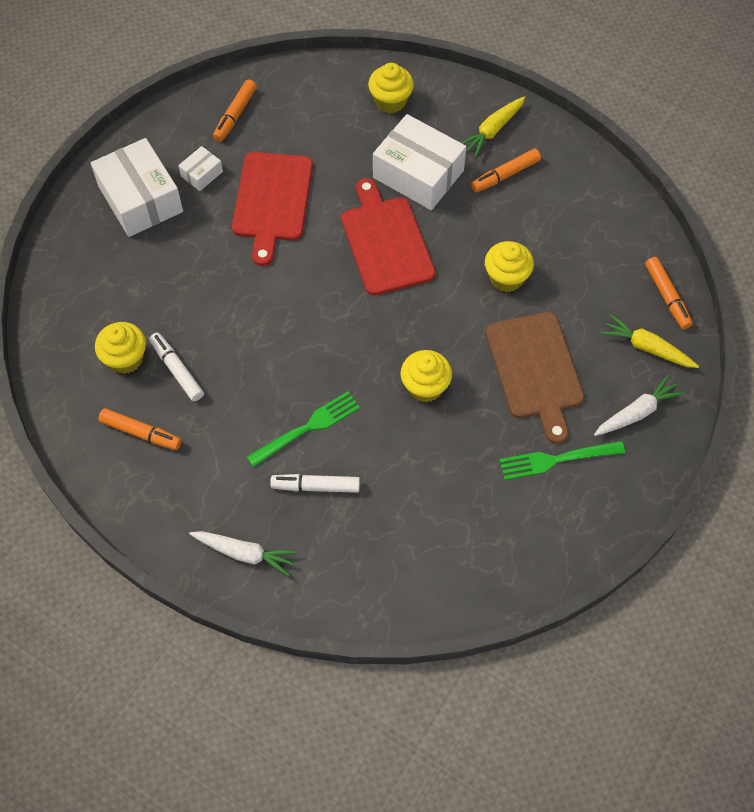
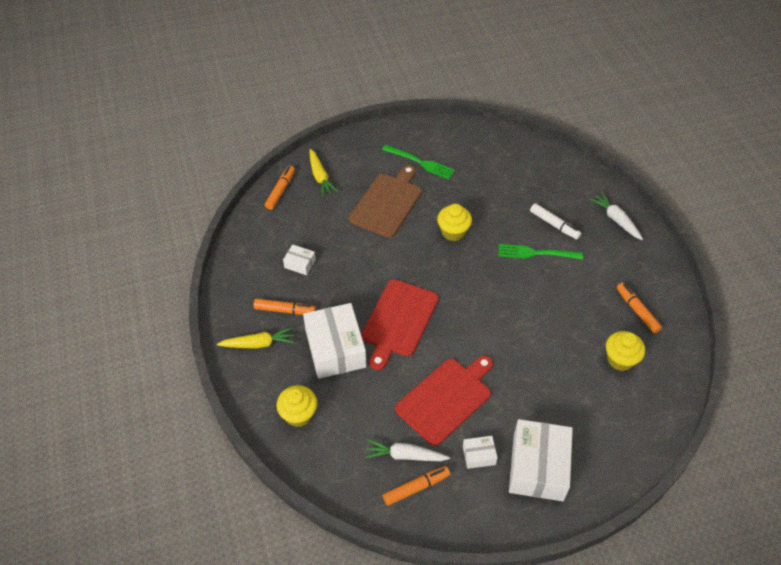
camera: 140 degrees left, 10 degrees down
white marker [149,332,204,401] -> none
yellow cupcake [485,241,534,292] -> none
white carrot [594,375,685,436] -> white carrot moved to [365,439,450,461]
none -> white box [283,244,316,275]

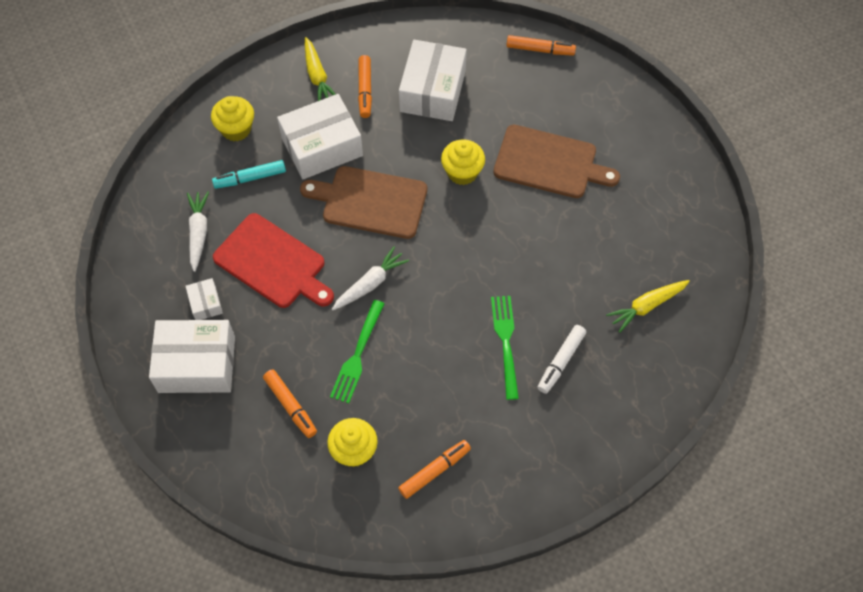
camera: 80 degrees right, 10 degrees up
white box [283,244,316,275] -> white box [399,40,467,121], size x2.17
yellow carrot [310,149,338,197] -> yellow carrot moved to [606,280,690,333]
red cutting board [361,279,439,370] -> brown cutting board [300,166,427,239]
green fork [382,145,455,179] -> green fork moved to [330,300,385,403]
orange marker [383,466,450,506] -> orange marker moved to [263,369,317,438]
yellow cupcake [437,204,472,241] -> yellow cupcake moved to [441,139,485,185]
white carrot [589,192,643,240] -> white carrot moved to [332,246,409,310]
none -> turquoise marker [212,160,286,189]

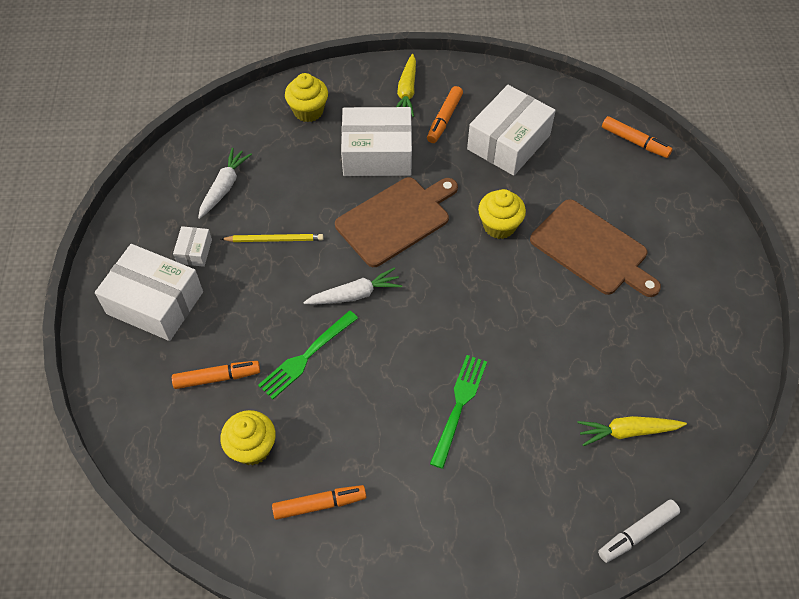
camera: 25 degrees right, 5 degrees down
turquoise marker [212,160,286,189] -> none
red cutting board [213,213,334,308] -> yellow pencil [221,234,324,242]
orange marker [263,369,317,438] -> orange marker turned 90 degrees counterclockwise [172,361,260,389]
brown cutting board [300,166,427,239] -> brown cutting board turned 105 degrees clockwise [335,177,458,267]
white marker [537,325,586,394] -> white marker moved to [598,499,680,563]

